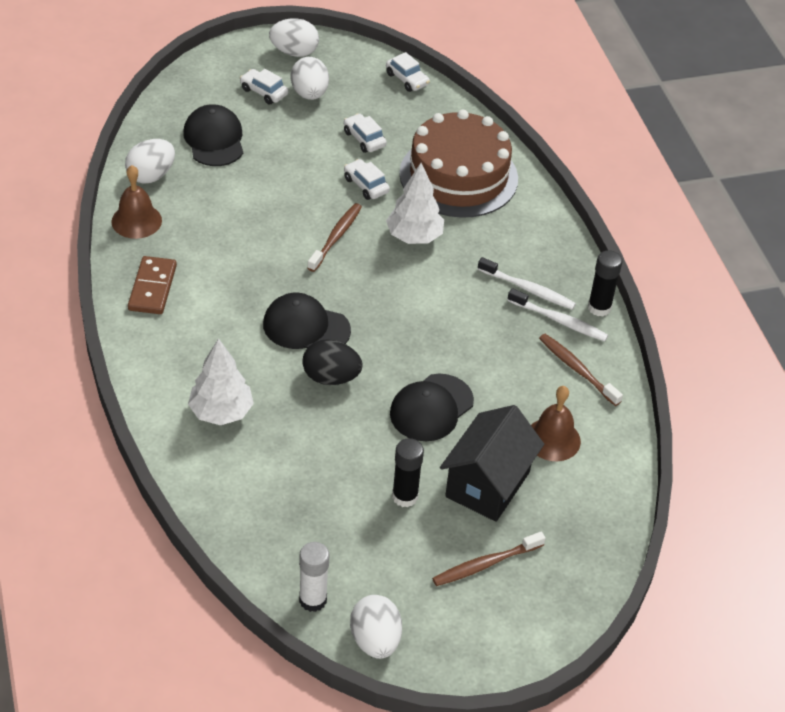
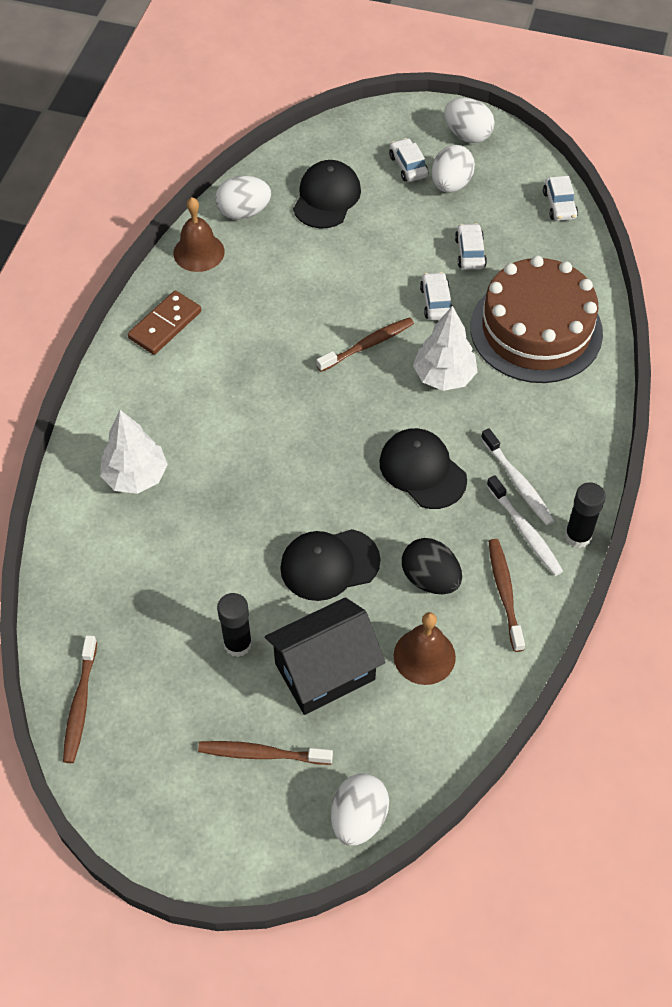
camera: 35 degrees right, 10 degrees up
black cap [263,293,351,349] -> black cap moved to [379,428,467,509]
white glue stick [299,542,330,612] -> brown toothbrush [63,635,97,763]
black egg [302,339,363,385] -> black egg moved to [402,538,462,594]
white egg [350,595,402,659] -> white egg moved to [331,773,389,846]

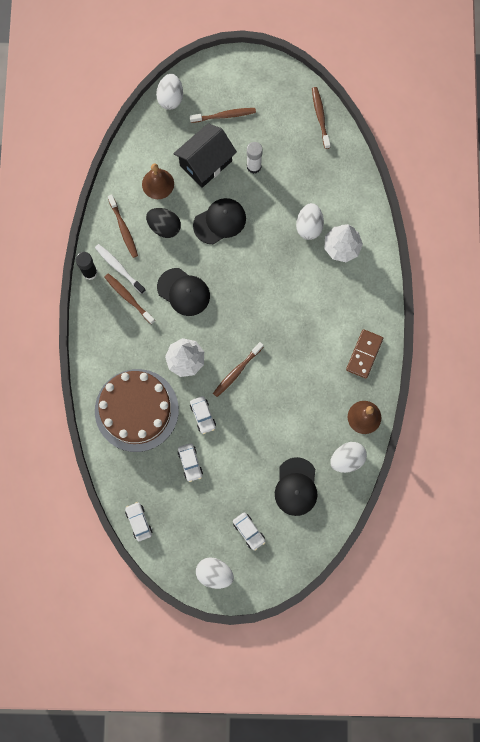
camera: 165 degrees right, 20 degrees up
black glue stick [217,593,252,657] -> white glue stick [247,142,263,174]
white egg [432,145,475,193] -> white egg moved to [296,203,324,240]
white toothbrush [481,428,555,525] -> brown toothbrush [104,273,155,324]

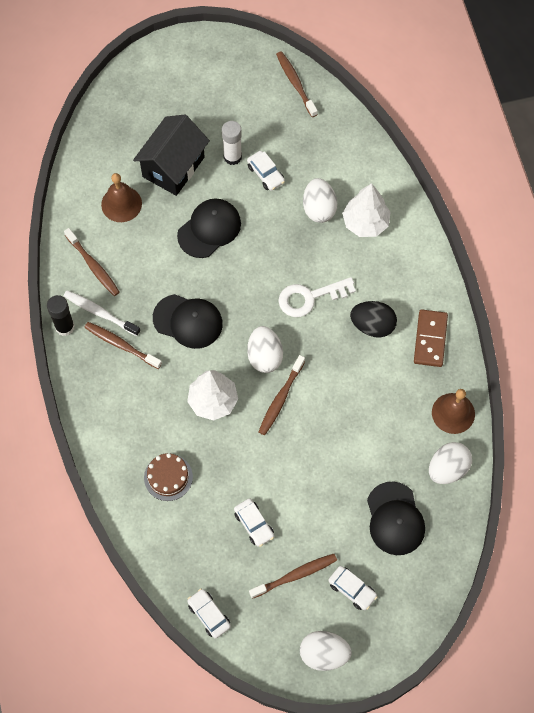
camera: 15 degrees left, 10 degrees down
brown cake [95,369,179,452] -> brown cake [144,453,193,501], size x0.45
black egg [146,208,181,238] -> black egg moved to [350,301,397,338]
white egg [156,74,183,110] -> white egg moved to [247,326,283,373]
brown toothbrush [190,108,256,123] -> brown toothbrush moved to [249,554,337,599]
white car [190,396,216,434] -> white car moved to [247,151,285,191]
none -> white key [279,277,356,317]

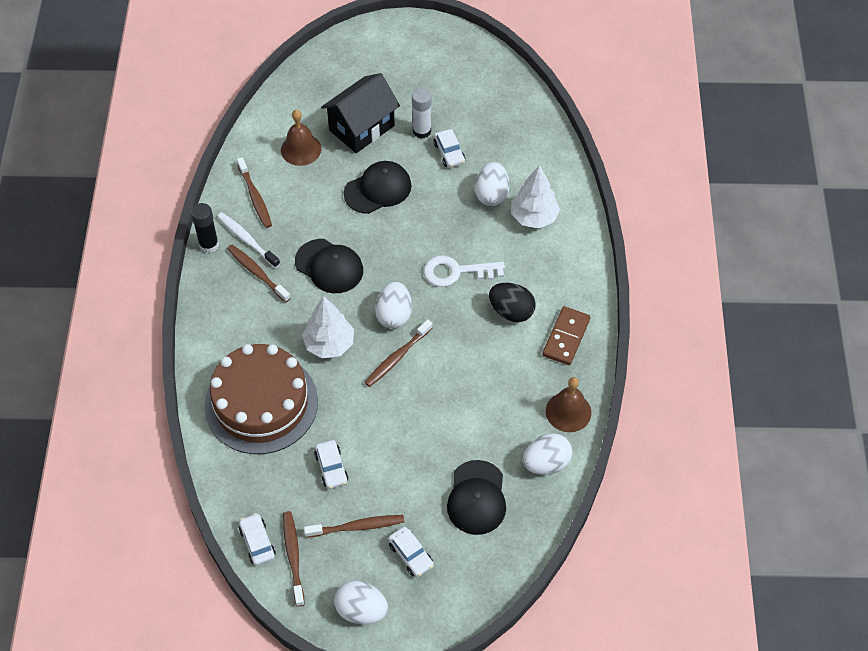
camera: 15 degrees right, 10 degrees down
brown cake [144,453,193,501] -> brown cake [205,344,318,454], size x2.24
brown toothbrush [276,51,318,117] -> brown toothbrush moved to [283,511,305,607]

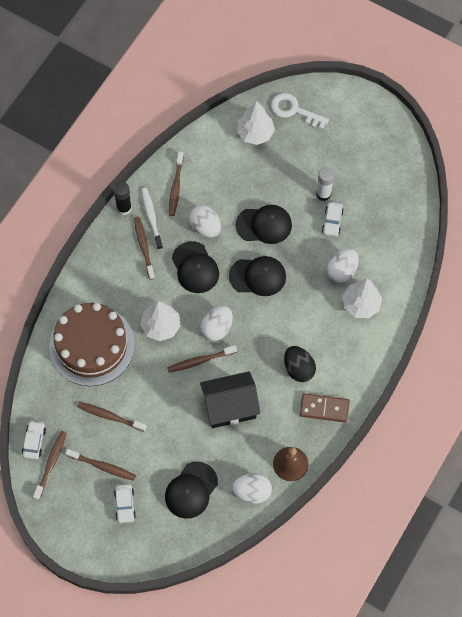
camera: 30 degrees right, 10 degrees up
brown bell [281,110,321,166] -> none
white car [314,440,348,489] -> brown toothbrush [77,402,147,432]
black house [321,73,400,153] -> black house moved to [200,371,261,428]
white egg [334,580,388,625] -> white egg moved to [189,205,221,237]
white key [424,256,505,287] -> white key moved to [271,93,329,129]
brown domino [542,306,590,365] -> brown domino turned 45 degrees clockwise [300,393,350,423]
none -> black cap [229,256,286,296]
none -> white tree [237,101,275,145]

